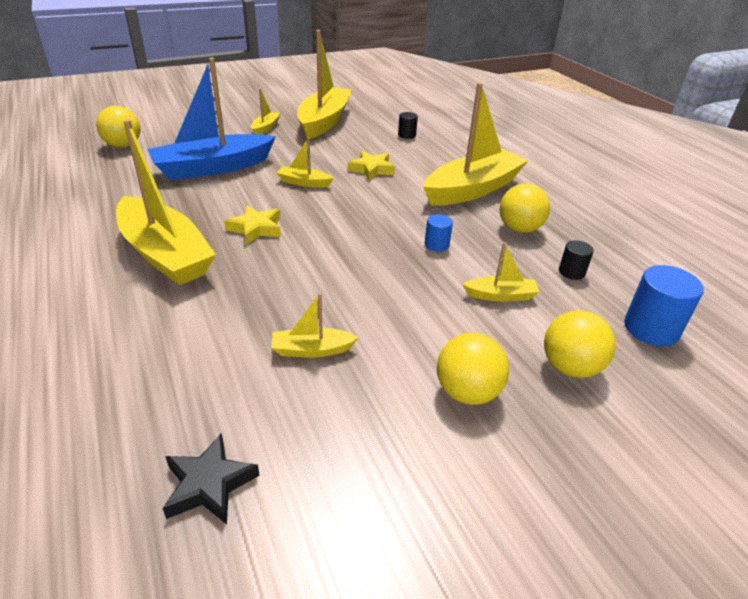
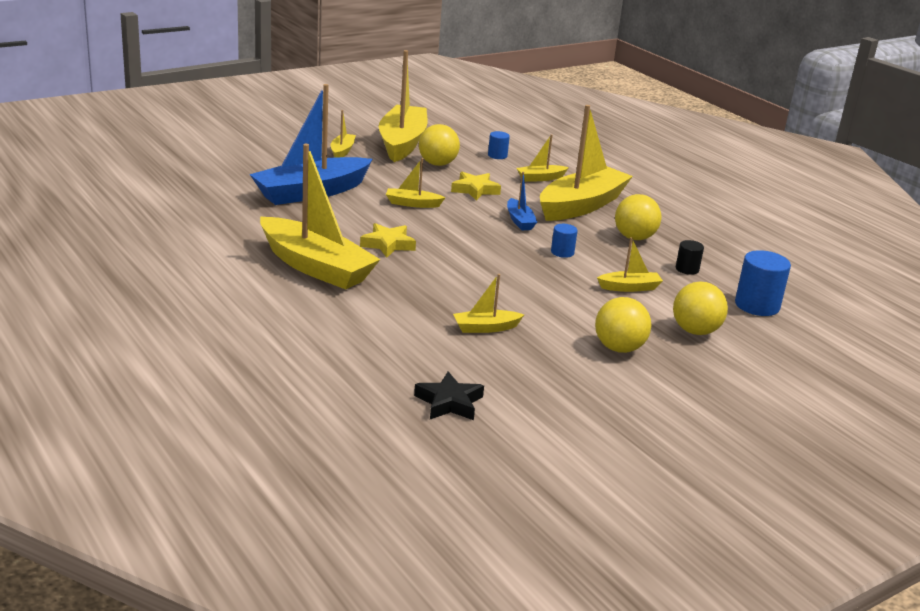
camera: 10 degrees left, 10 degrees down
yellow ball [96,106,140,148] -> yellow ball moved to [419,124,460,166]
black cylinder [398,112,418,139] -> blue cylinder [488,131,510,159]
none -> blue boat [507,172,537,230]
none -> yellow boat [516,134,569,182]

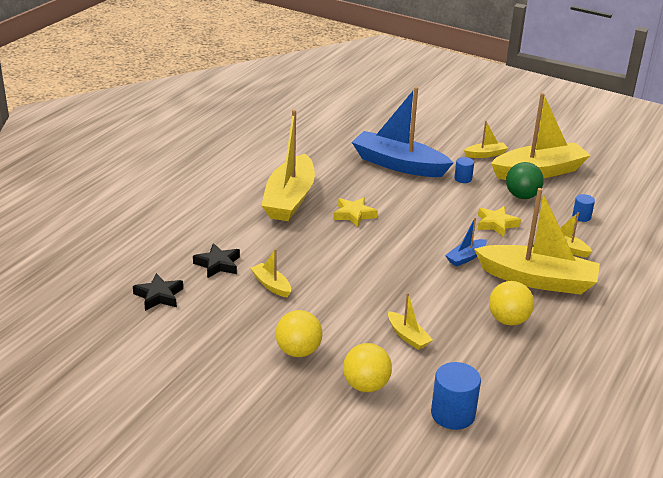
camera: 65 degrees right, 5 degrees up
yellow boat [386,158,445,208] -> none
yellow ball [419,124,460,166] -> green ball [506,162,544,199]
blue cylinder [551,224,578,258] -> blue cylinder moved to [454,157,474,183]
black cylinder [676,240,704,275] -> none
none -> black star [193,243,240,278]

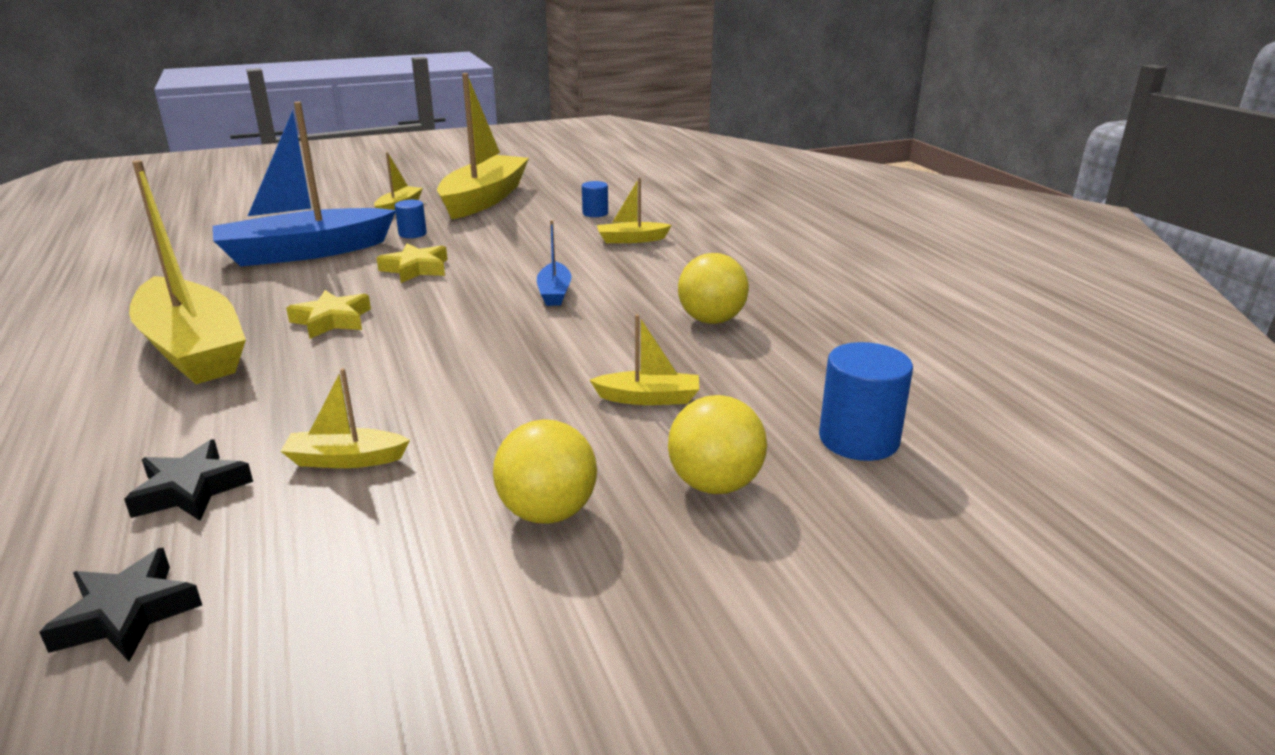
camera: 50 degrees left, 5 degrees down
yellow boat [474,188,600,295] -> none
yellow star [478,206,521,237] -> yellow star moved to [377,243,448,283]
green ball [506,162,544,199] -> none

